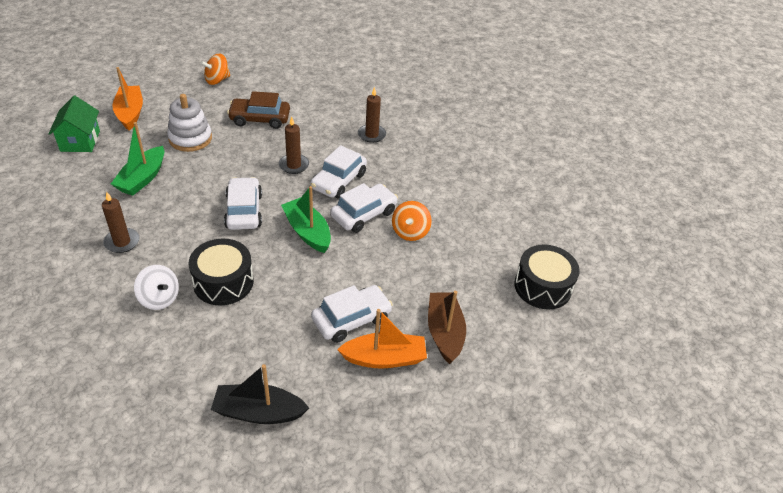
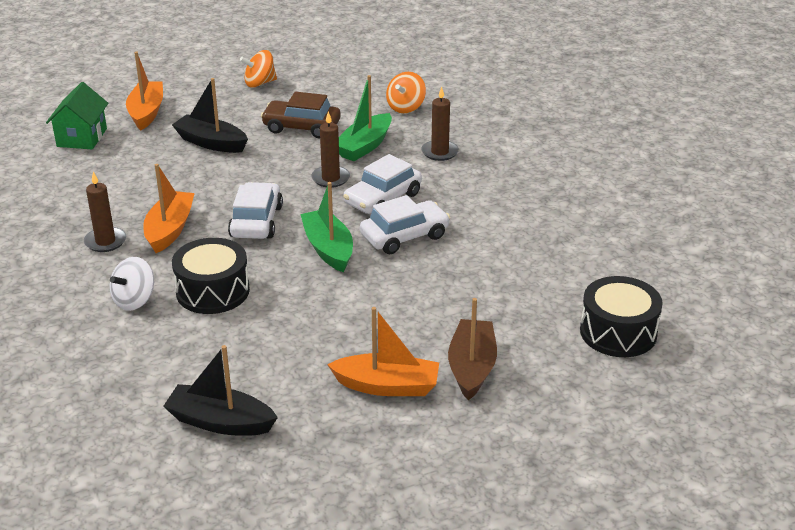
camera: 15 degrees right, 10 degrees down
green boat [111,122,165,196] -> green boat moved to [339,75,392,161]
white spinning top [134,265,179,310] -> white spinning top turned 75 degrees clockwise [110,257,154,311]
white stacking toy [167,94,212,152] -> black boat [172,78,248,153]
white car [311,285,393,343] -> none
orange spinning top [392,201,432,241] -> orange spinning top moved to [386,72,426,113]
none -> orange boat [143,164,195,253]

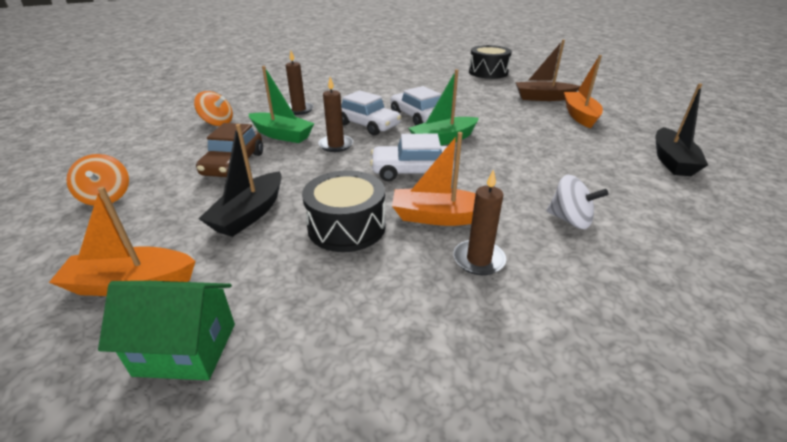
camera: 95 degrees left, 0 degrees up
black drum [172,238,250,314] -> black drum moved to [302,170,386,252]

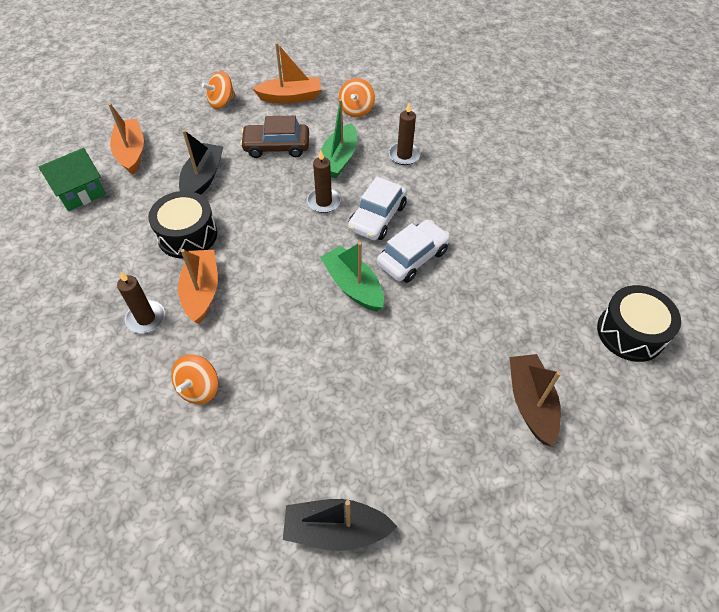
camera: 80 degrees right, 20 degrees up
green house [98,281,235,380] -> green house turned 60 degrees clockwise [39,148,106,211]
black boat [199,124,282,237] -> black boat turned 90 degrees clockwise [179,130,223,195]
white car [370,134,455,181] -> none
white spinning top [547,175,608,229] -> orange spinning top [171,354,219,404]
orange boat [564,55,603,128] -> orange boat moved to [253,42,321,104]

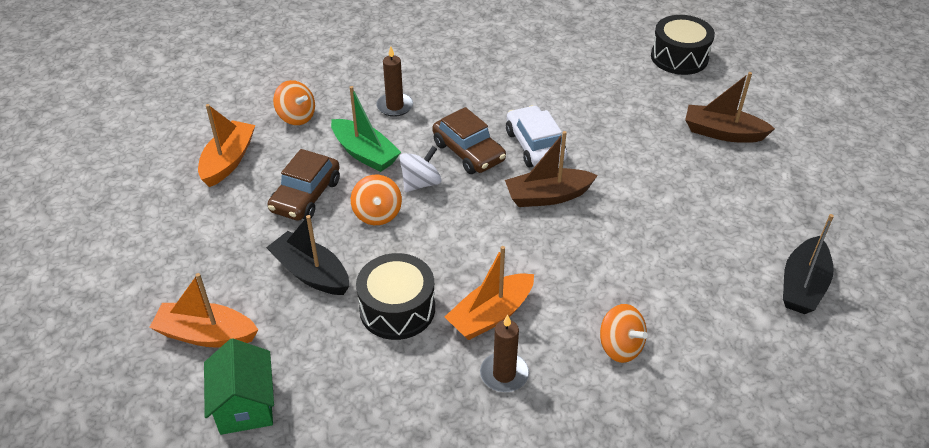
camera: 65 degrees left, 10 degrees down
orange boat [178,249,218,324] -> orange boat turned 60 degrees counterclockwise [445,246,534,340]
orange spinning top [202,71,236,109] -> orange spinning top moved to [351,175,402,225]
brown candle [307,150,341,213] -> white spinning top [399,146,442,192]
green boat [320,242,384,312] -> brown boat [505,131,598,207]
white car [348,177,407,240] -> brown car [432,107,506,174]

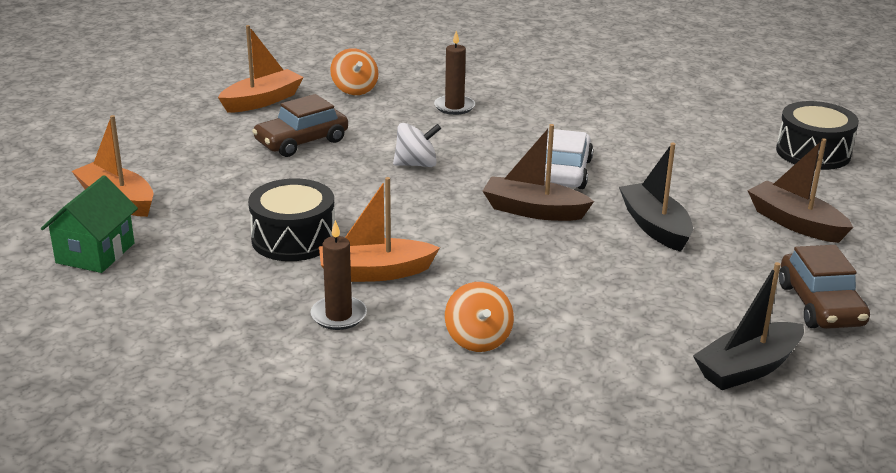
camera: 30 degrees right, 15 degrees down
black boat [266,215,349,295] -> black boat moved to [619,143,693,252]
green boat [331,86,401,172] -> none
orange spinning top [351,175,402,225] -> none
brown car [432,107,506,174] -> brown car moved to [779,245,870,329]

